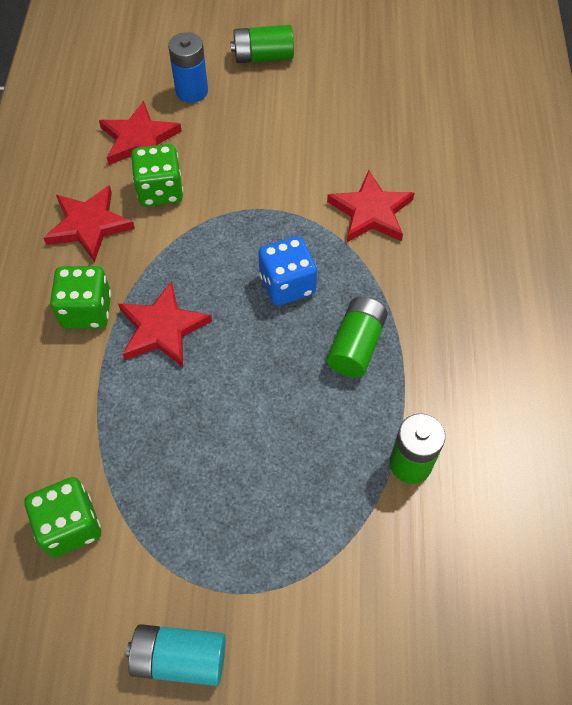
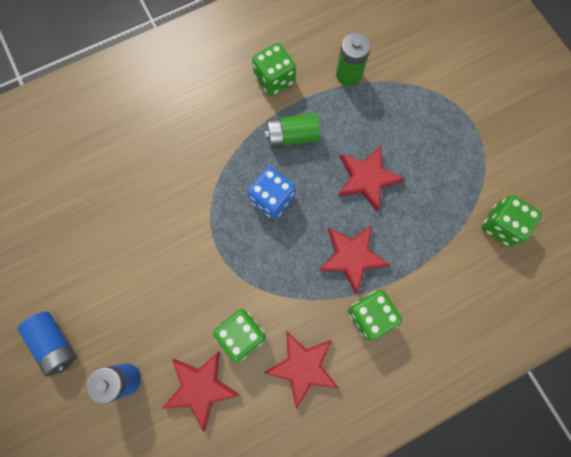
camera: 120 degrees left, 15 degrees up
turquoise battery [126,624,226,686] -> none
green battery [230,25,294,63] -> blue battery [18,312,76,377]
red star [327,170,414,242] -> red star moved to [338,146,405,212]
none -> green dice [252,43,296,96]

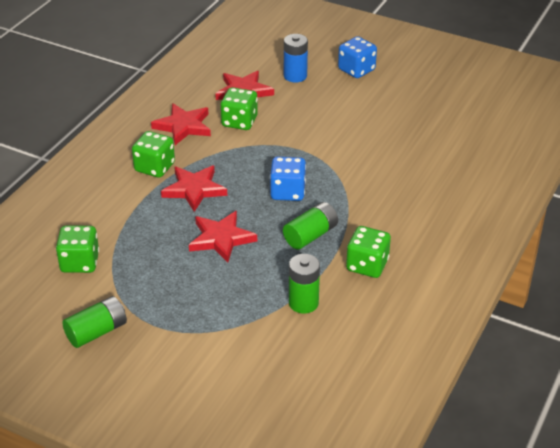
camera: 145 degrees right, 35 degrees down
blue battery [18,312,76,377] -> blue dice [338,36,377,78]
none -> green battery [62,296,127,348]

